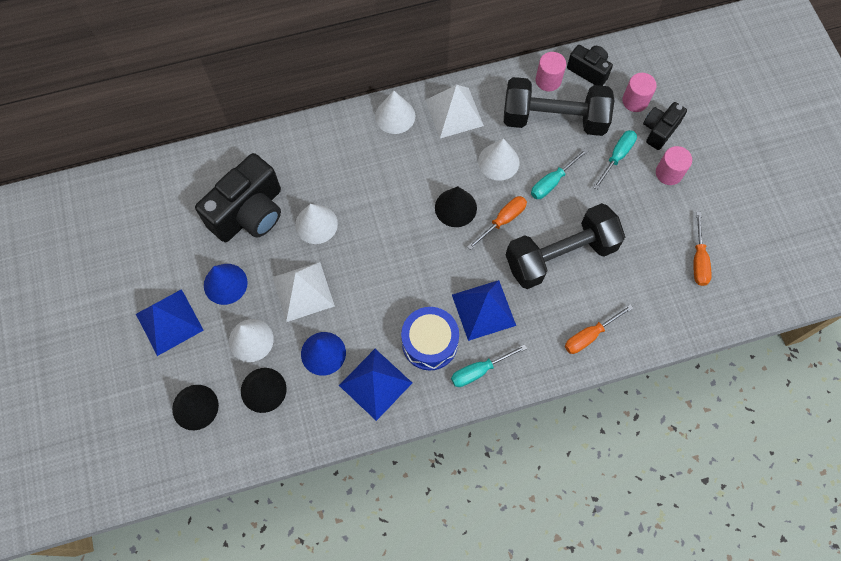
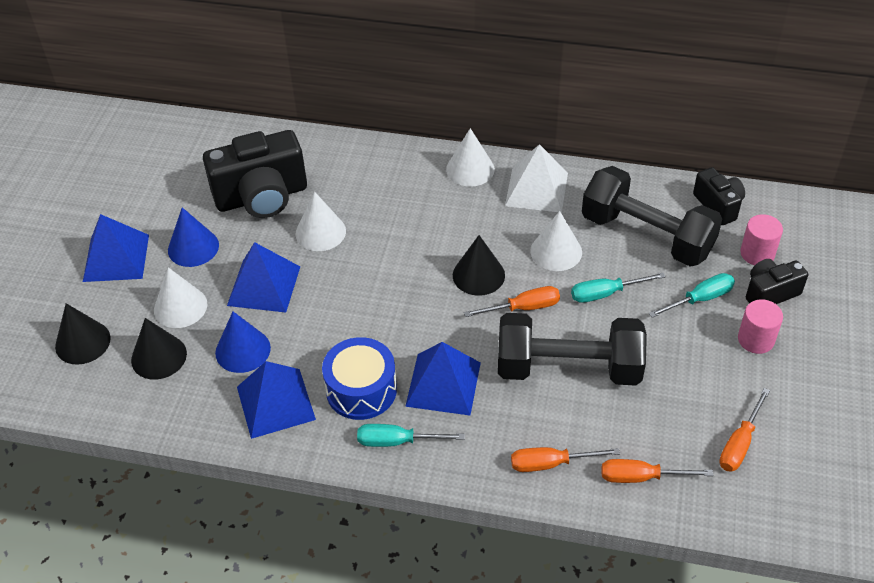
camera: 30 degrees right, 20 degrees down
white pyramid [273,262,335,322] -> blue pyramid [227,242,300,313]
pink cylinder [536,52,566,91] -> none
none -> orange screwdriver [602,459,713,483]

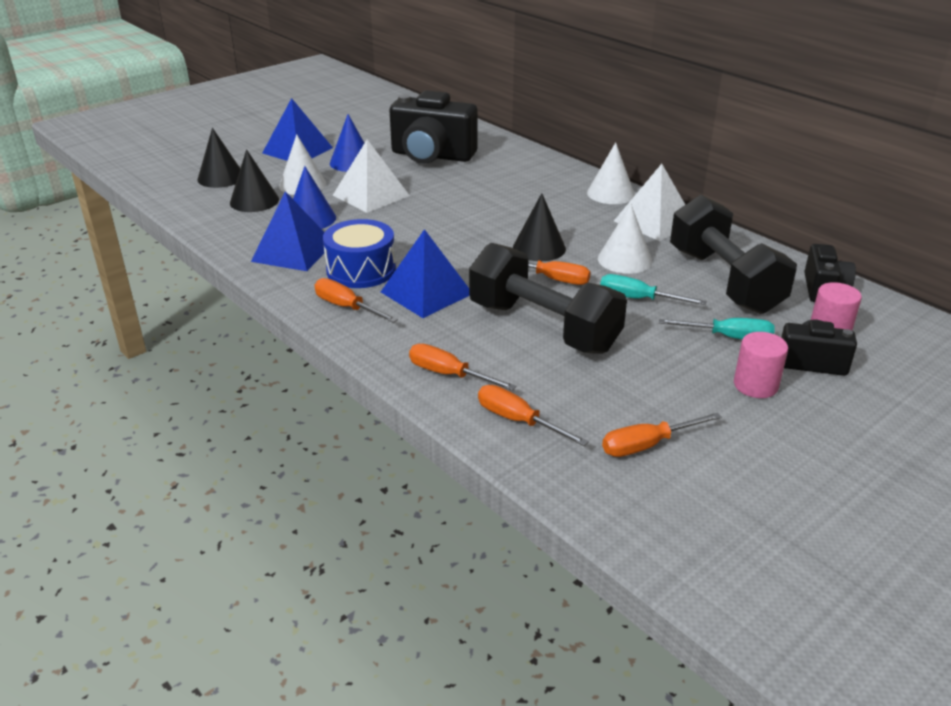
camera: 35 degrees right, 15 degrees down
blue pyramid [227,242,300,313] -> white pyramid [333,140,410,213]
white cone [296,192,346,251] -> none
turquoise screwdriver [357,424,465,447] -> orange screwdriver [314,278,398,323]

